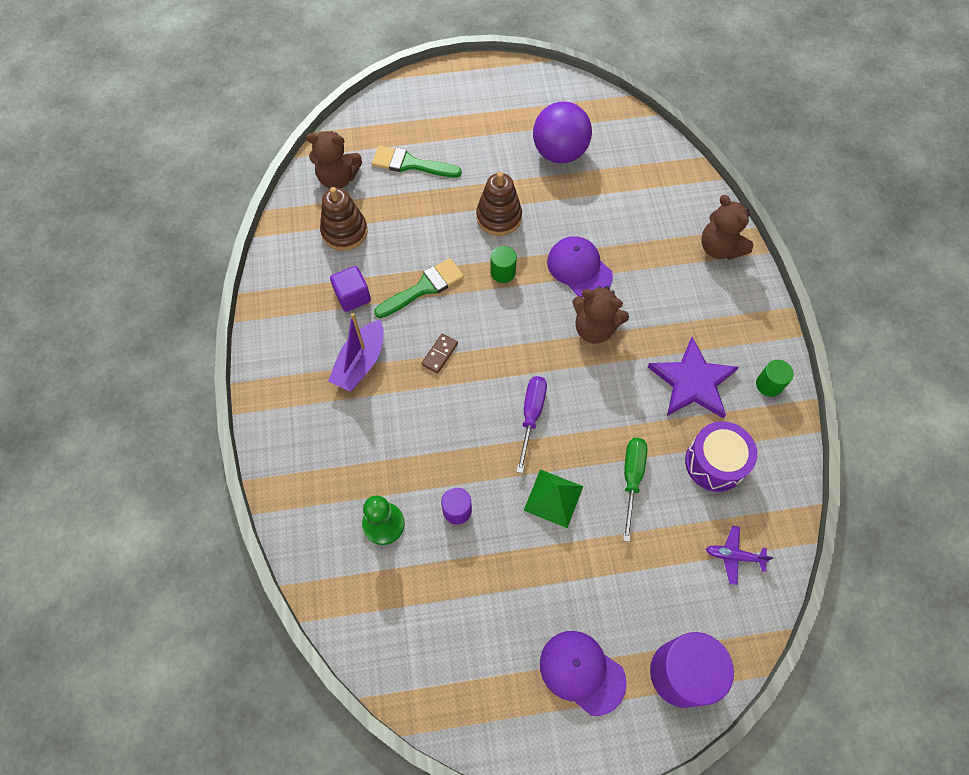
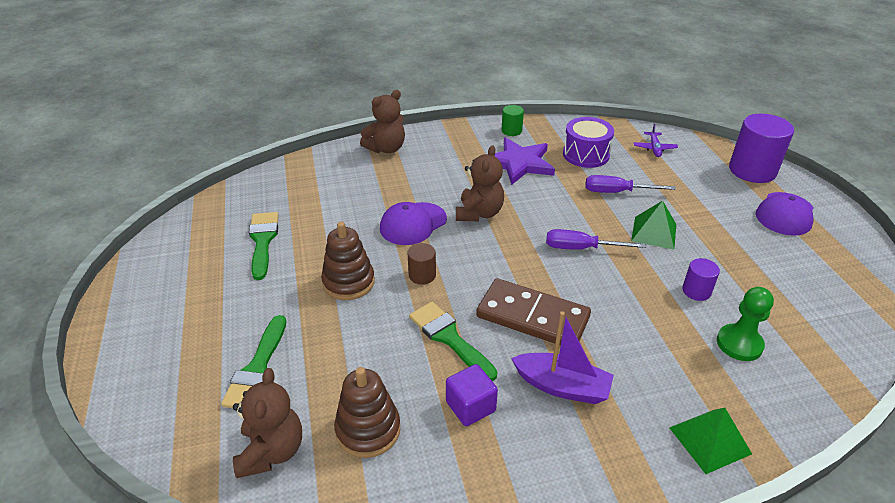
camera: 95 degrees left, 25 degrees down
brown domino [421,334,458,374] -> brown domino [476,278,591,346], size x2.37
green cylinder [490,246,517,283] -> brown cylinder [407,243,436,285]
purple ball [533,101,592,163] -> green brush [249,212,279,280]
green screwdriver [623,438,647,542] -> purple screwdriver [585,175,676,193]
none -> green pyramid [669,408,752,474]

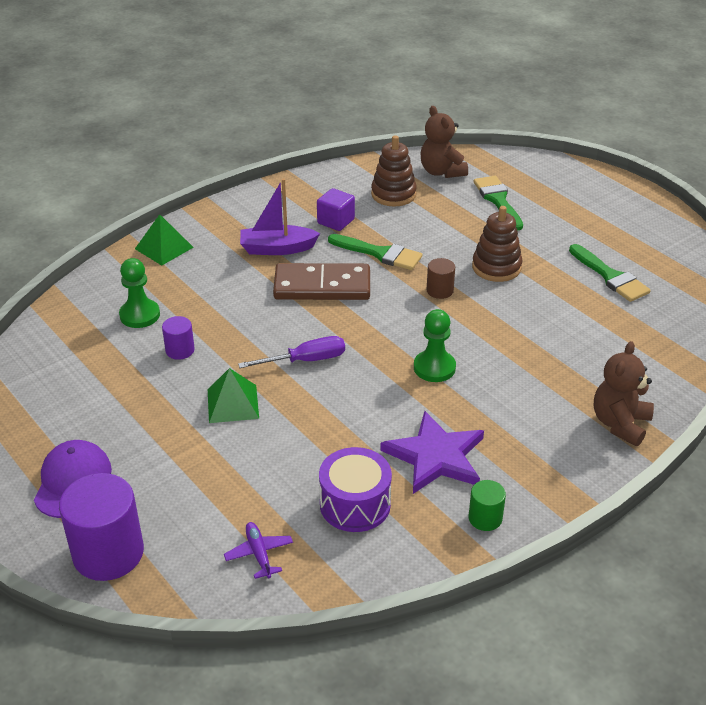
camera: 155 degrees right, 0 degrees up
purple cap [380,202,447,245] -> none
brown teddy bear [456,145,504,221] -> green pawn [414,309,456,382]
purple screwdriver [585,175,676,193] -> none

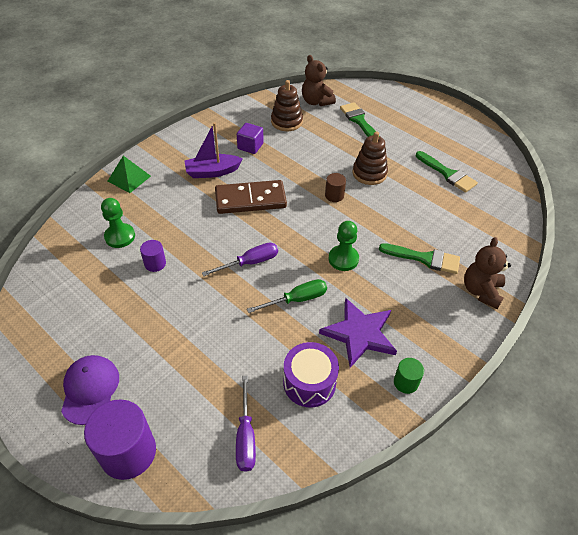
camera: 10 degrees left, 10 degrees up
green pyramid [208,368,259,423] -> none
purple plane [224,522,293,579] -> purple screwdriver [236,376,256,472]
green brush [328,234,423,270] -> green brush moved to [379,243,460,274]
none -> green screwdriver [247,279,327,313]

